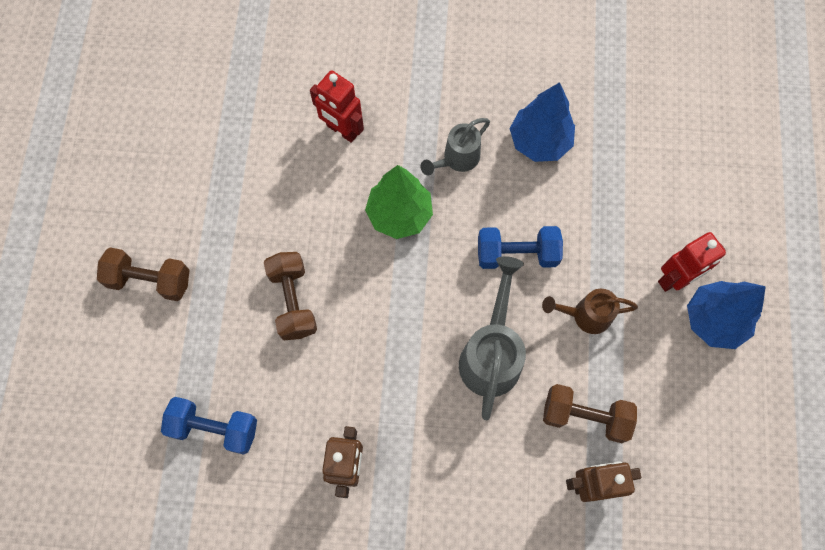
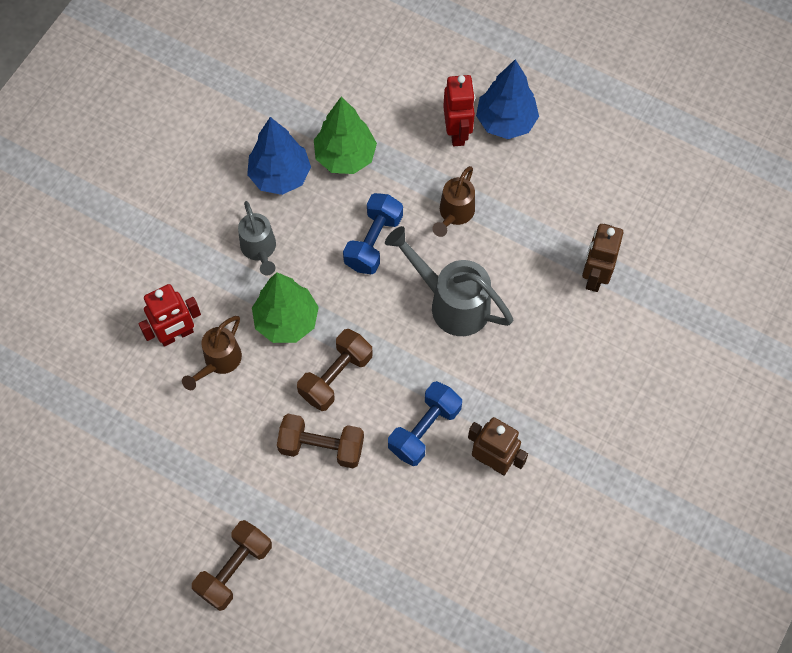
camera: 65 degrees left, 5 degrees down
blue dumbbell [161,397,257,455] -> blue dumbbell moved to [388,381,462,466]
brown dumbbell [543,384,637,443] -> brown dumbbell moved to [297,329,373,411]
none -> brown watering can [182,316,242,390]
none -> green tree [314,97,377,174]

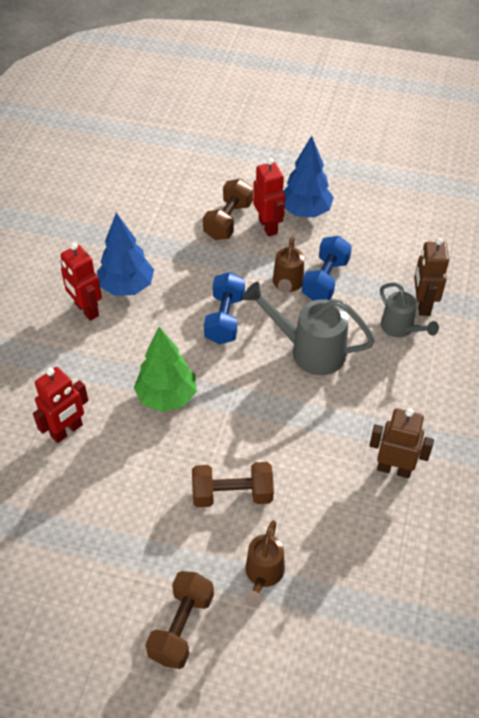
camera: 15 degrees left, 15 degrees down
brown watering can [182,316,242,390] -> brown watering can moved to [244,520,285,607]
grey watering can [238,201,276,276] -> grey watering can moved to [380,283,439,337]
brown dumbbell [297,329,373,411] -> brown dumbbell moved to [203,179,253,240]
green tree [314,97,377,174] -> none
blue dumbbell [388,381,462,466] -> blue dumbbell moved to [302,236,352,301]
none -> red robot [60,243,102,321]

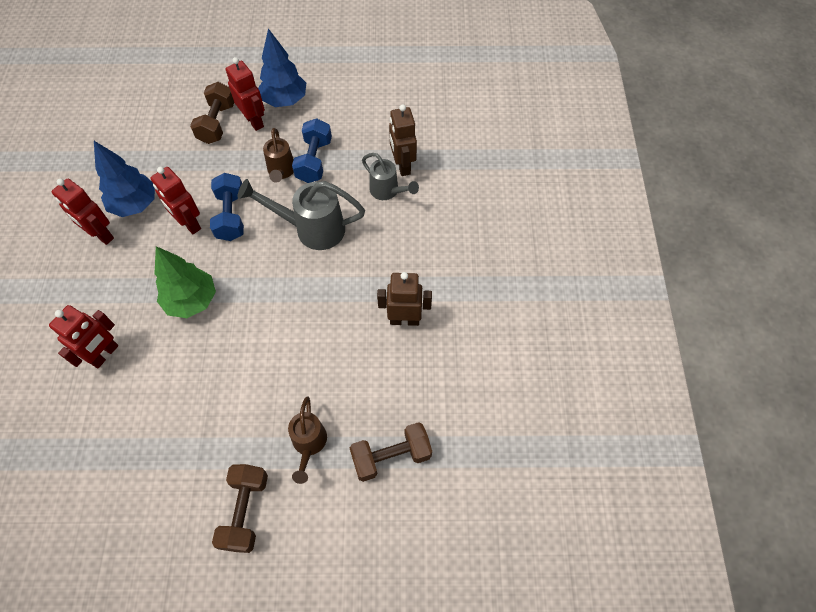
camera: 15 degrees left, 10 degrees up
brown dumbbell [192,462,274,507] -> brown dumbbell moved to [350,422,432,482]
none -> red robot [151,167,201,234]

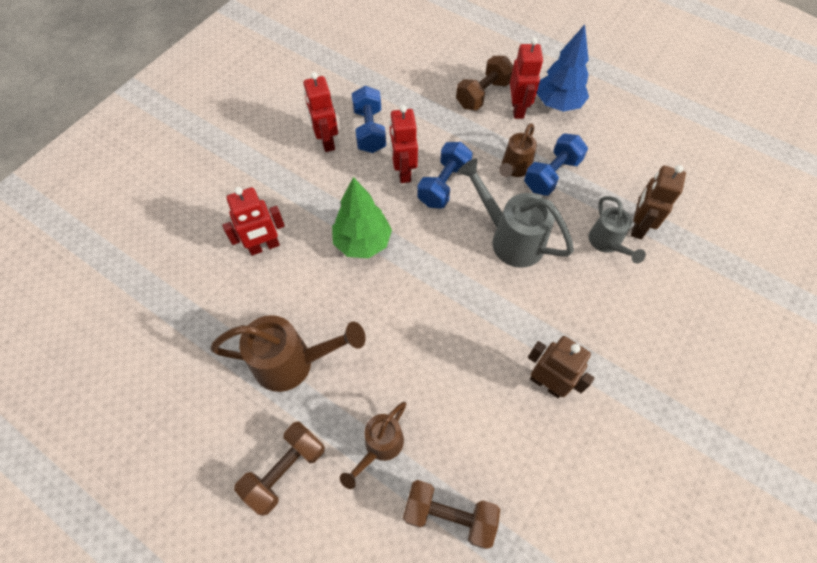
camera: 35 degrees right, 0 degrees up
blue tree [94,141,155,217] -> blue dumbbell [352,86,386,153]
none -> brown watering can [210,315,366,392]

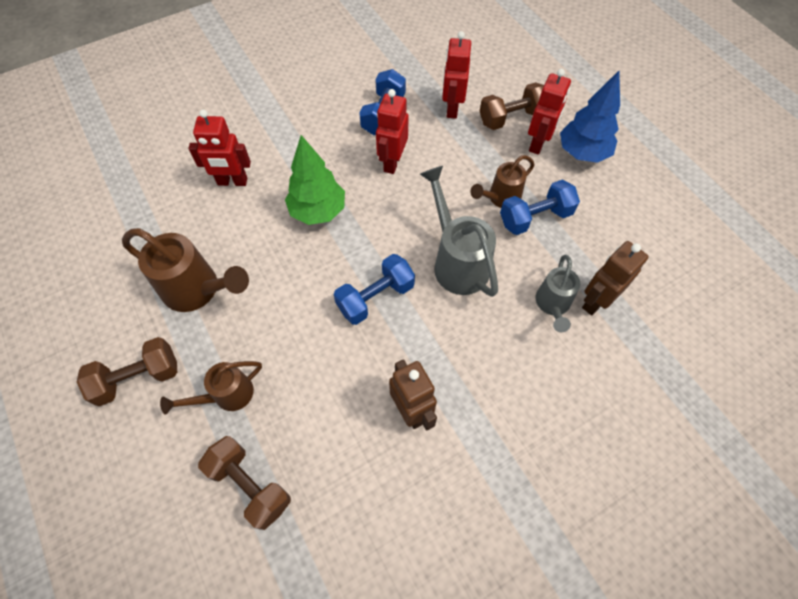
camera: 25 degrees right, 0 degrees up
red robot [303,72,338,152] -> red robot moved to [442,31,471,119]
blue dumbbell [417,142,473,209] -> blue dumbbell moved to [334,254,415,325]

